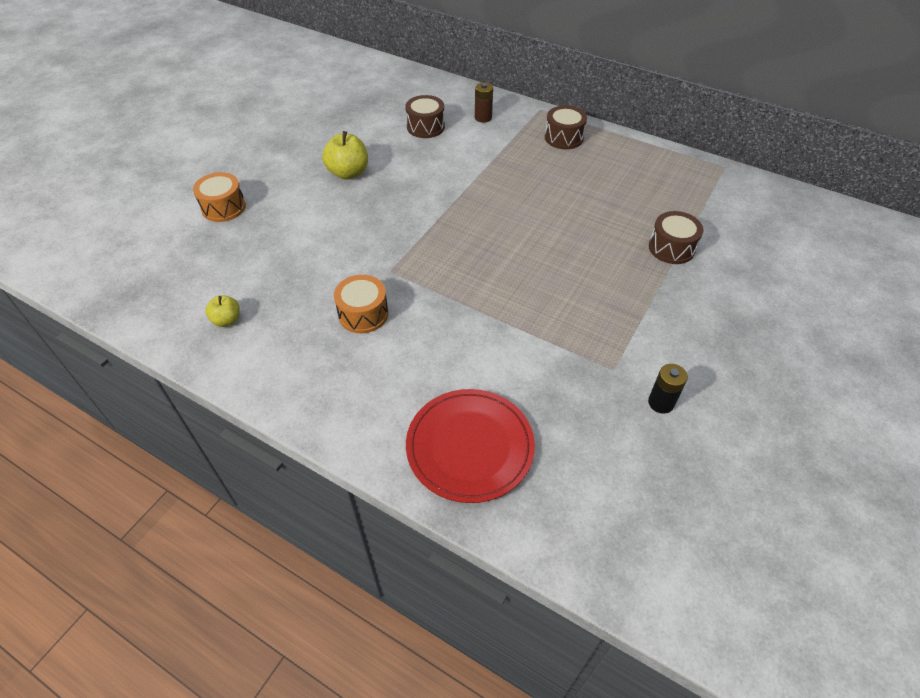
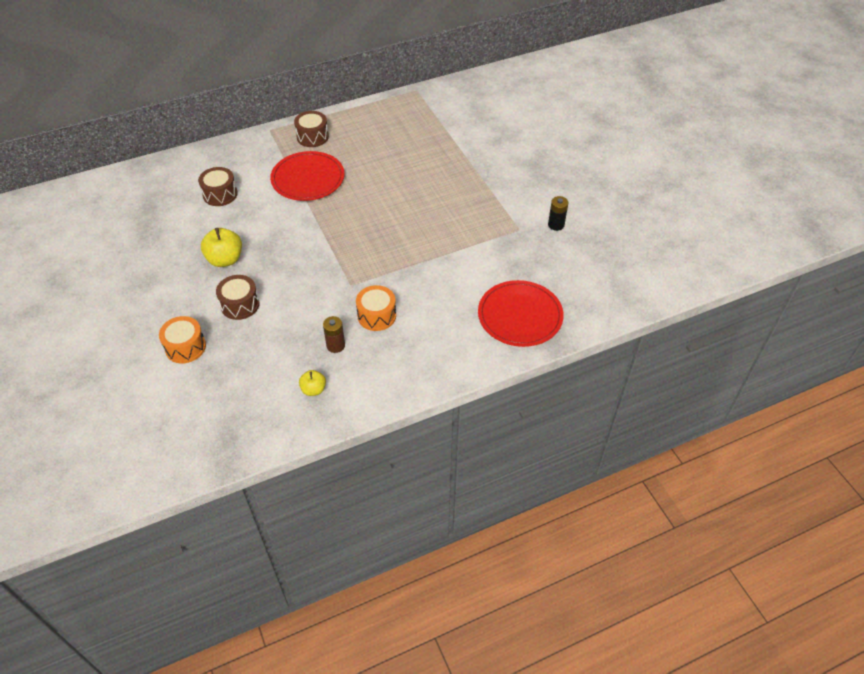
camera: 55 degrees left, 0 degrees up
brown battery [475,82,493,123] -> brown battery moved to [323,316,345,353]
brown drum [649,211,704,264] -> brown drum moved to [216,275,260,320]
none -> red plate [270,151,345,201]

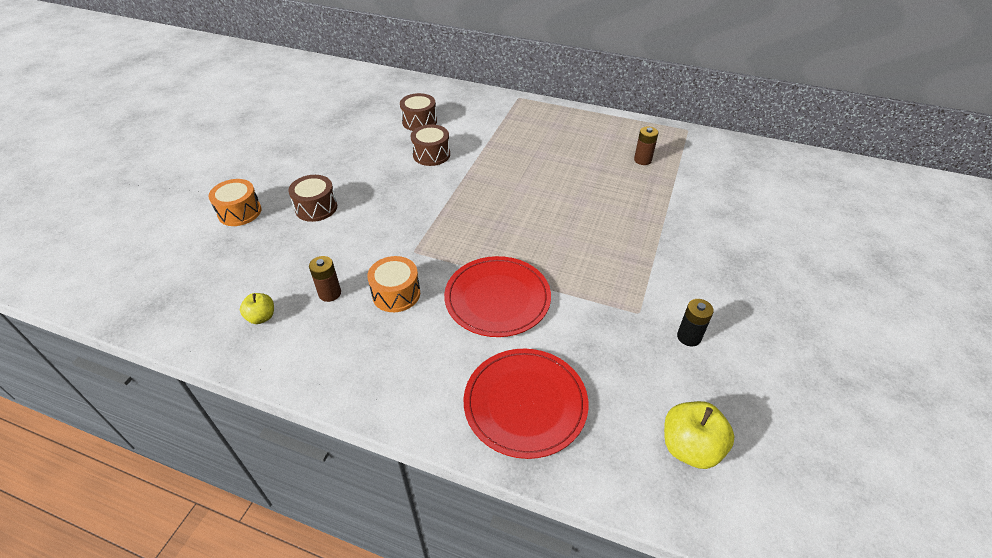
camera: 45 degrees right, 5 degrees down
yellow apple [201,228,242,267] -> yellow apple moved to [664,401,734,469]
red plate [270,151,345,201] -> red plate moved to [444,256,551,337]
brown drum [294,111,329,147] -> brown drum moved to [411,124,450,166]
none -> brown battery [634,126,658,165]

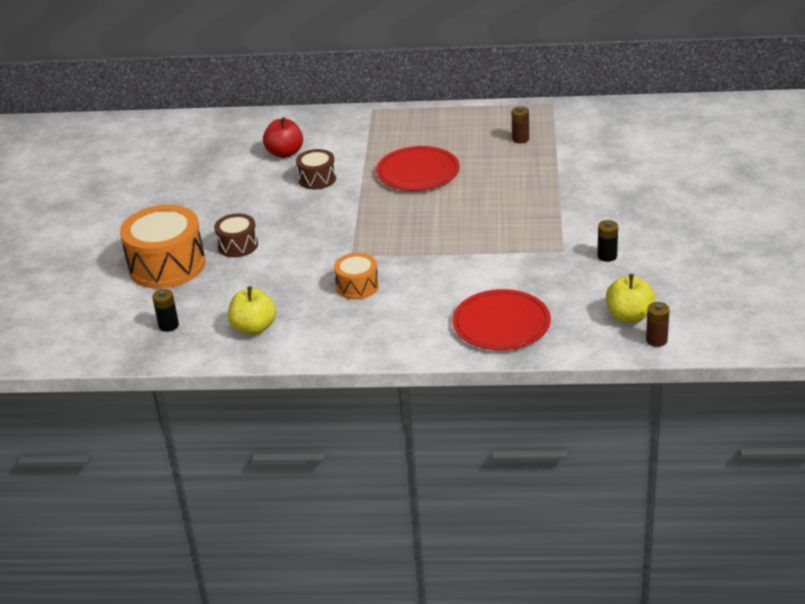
camera: 15 degrees left, 10 degrees down
orange drum [208,179,261,226] -> orange drum [120,205,206,289], size x1.87
yellow apple [240,293,274,324] -> yellow apple [228,286,276,335], size x1.70
brown battery [309,256,341,302] -> brown battery moved to [646,302,670,347]
brown drum [400,93,437,131] -> red apple [263,117,303,158]
red plate [444,256,551,337] -> red plate moved to [376,146,460,191]
none -> black battery [152,289,179,332]

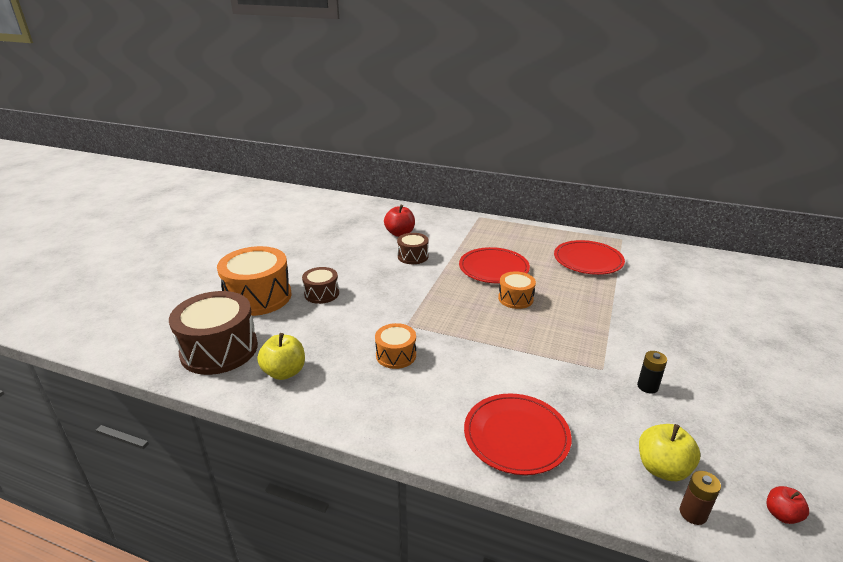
camera: 15 degrees right, 5 degrees down
black battery [152,289,179,332] -> brown drum [169,291,258,375]
brown battery [512,106,529,144] -> red plate [554,240,625,275]
none -> orange drum [498,271,536,309]
none -> red apple [766,486,809,524]

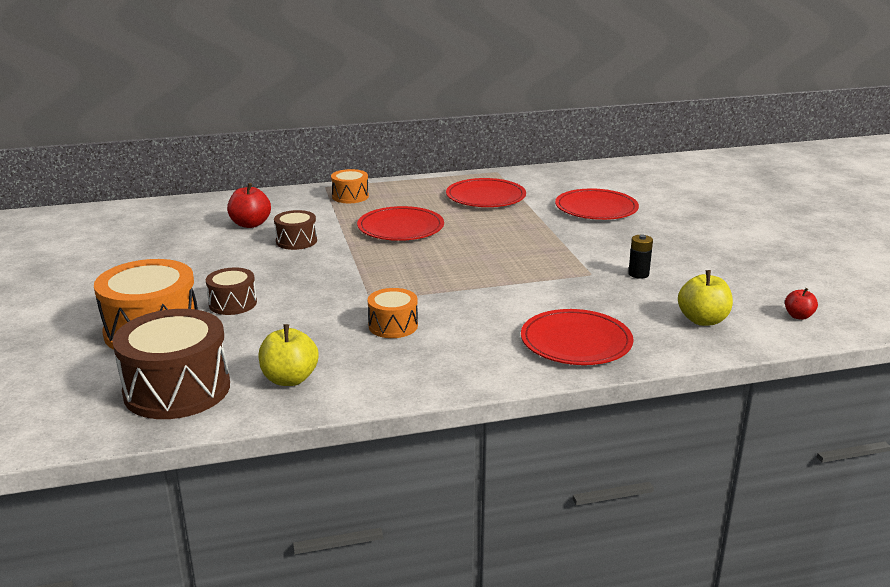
camera: 35 degrees left, 5 degrees down
orange drum [498,271,536,309] -> orange drum moved to [331,169,369,203]
brown battery [680,471,721,525] -> none
none -> red plate [555,189,639,220]

